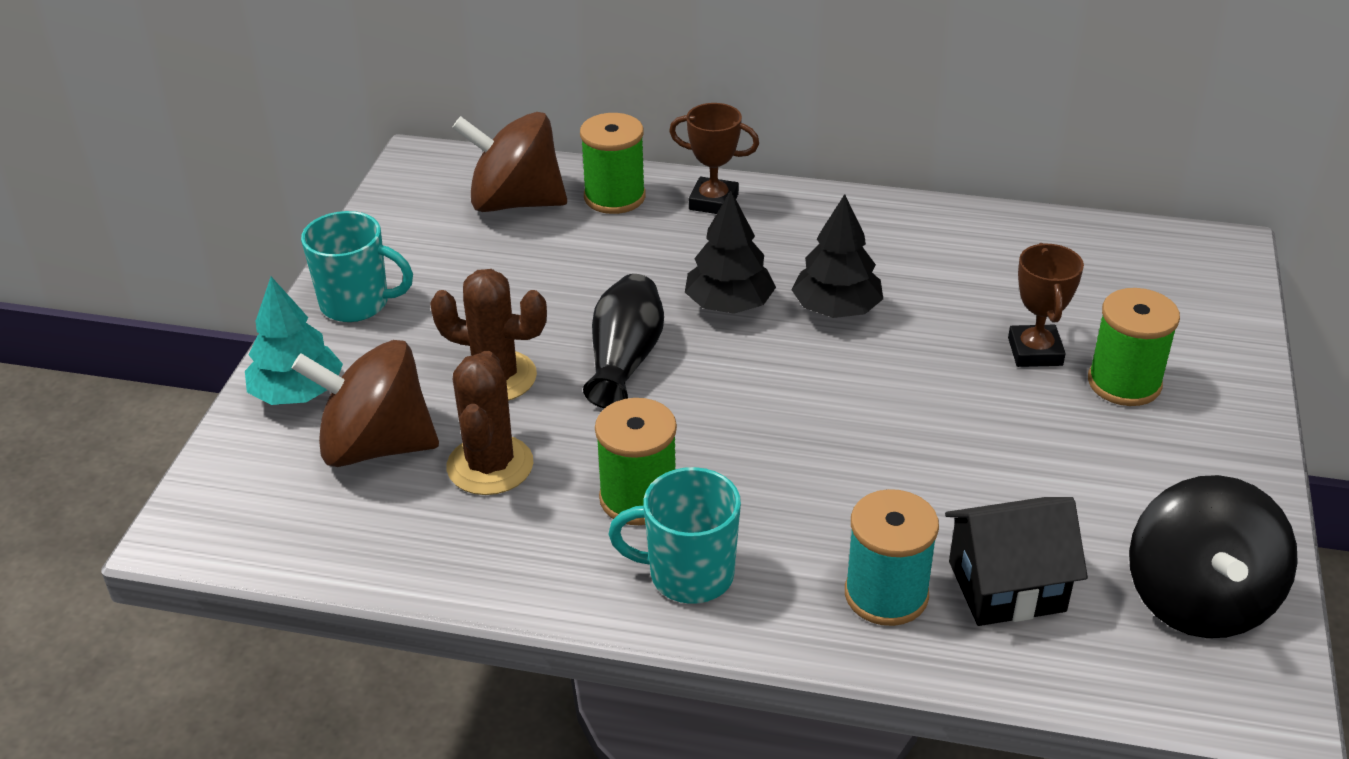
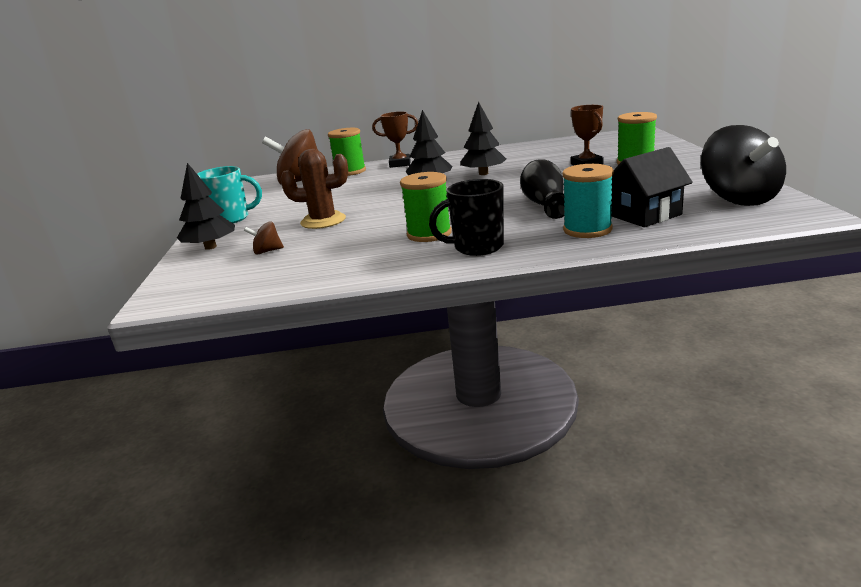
camera: 15 degrees left, 15 degrees down
turquoise tree [245,277,343,405] -> black tree [177,163,235,250]
brown spinning top [292,340,439,467] -> brown spinning top [244,221,284,254], size x0.43
brown cactus [447,351,533,495] -> none
black vase [583,274,664,409] -> black vase moved to [520,159,565,219]
turquoise mug [608,467,741,604] -> black mug [429,179,504,256]

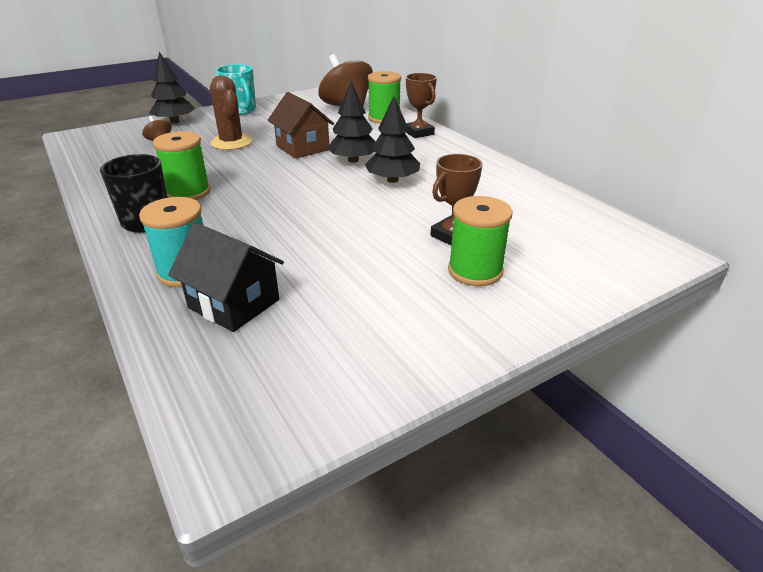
camera: 60 degrees right, 10 degrees up
black vase [520,159,565,219] -> none
black spinning top [701,125,786,206] -> none
none -> brown house [268,92,334,159]

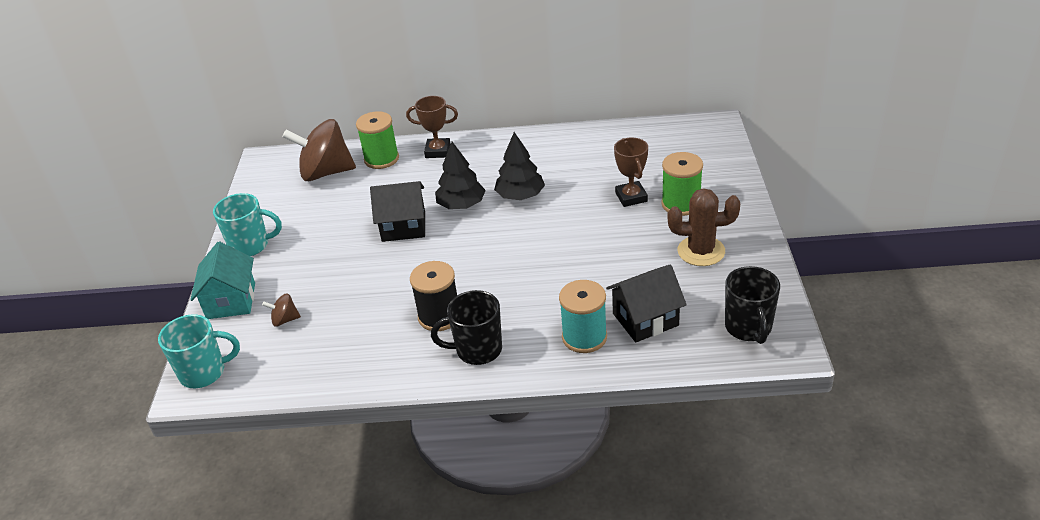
camera: 55 degrees left, 5 degrees up
black tree [149,52,196,123] -> turquoise house [190,241,255,319]
green spool [153,131,211,200] -> black spool [410,261,457,331]
brown cactus [210,75,252,150] -> brown cactus moved to [667,188,740,266]
brown house [268,92,334,159] -> black house [370,181,425,242]
none -> turquoise mug [158,314,240,388]
none -> black mug [725,266,780,344]

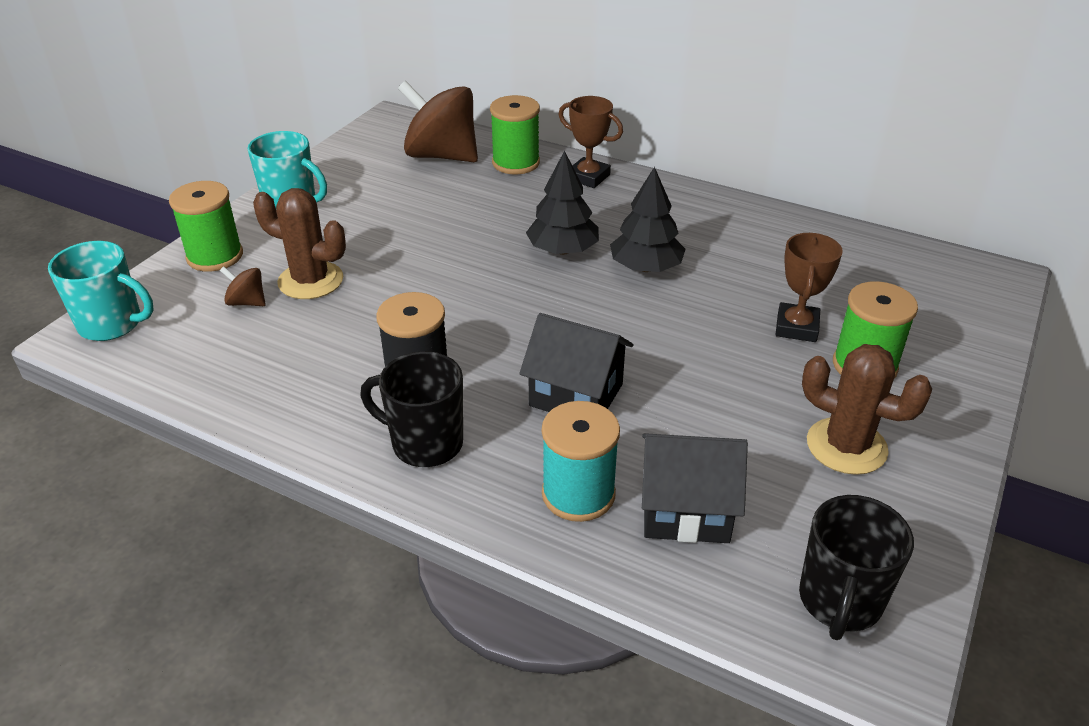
camera: 25 degrees right, 0 degrees up
turquoise house [190,241,255,319] -> green spool [169,181,243,272]
black house [370,181,425,242] -> black house moved to [519,313,633,412]
none -> brown cactus [253,188,346,299]

